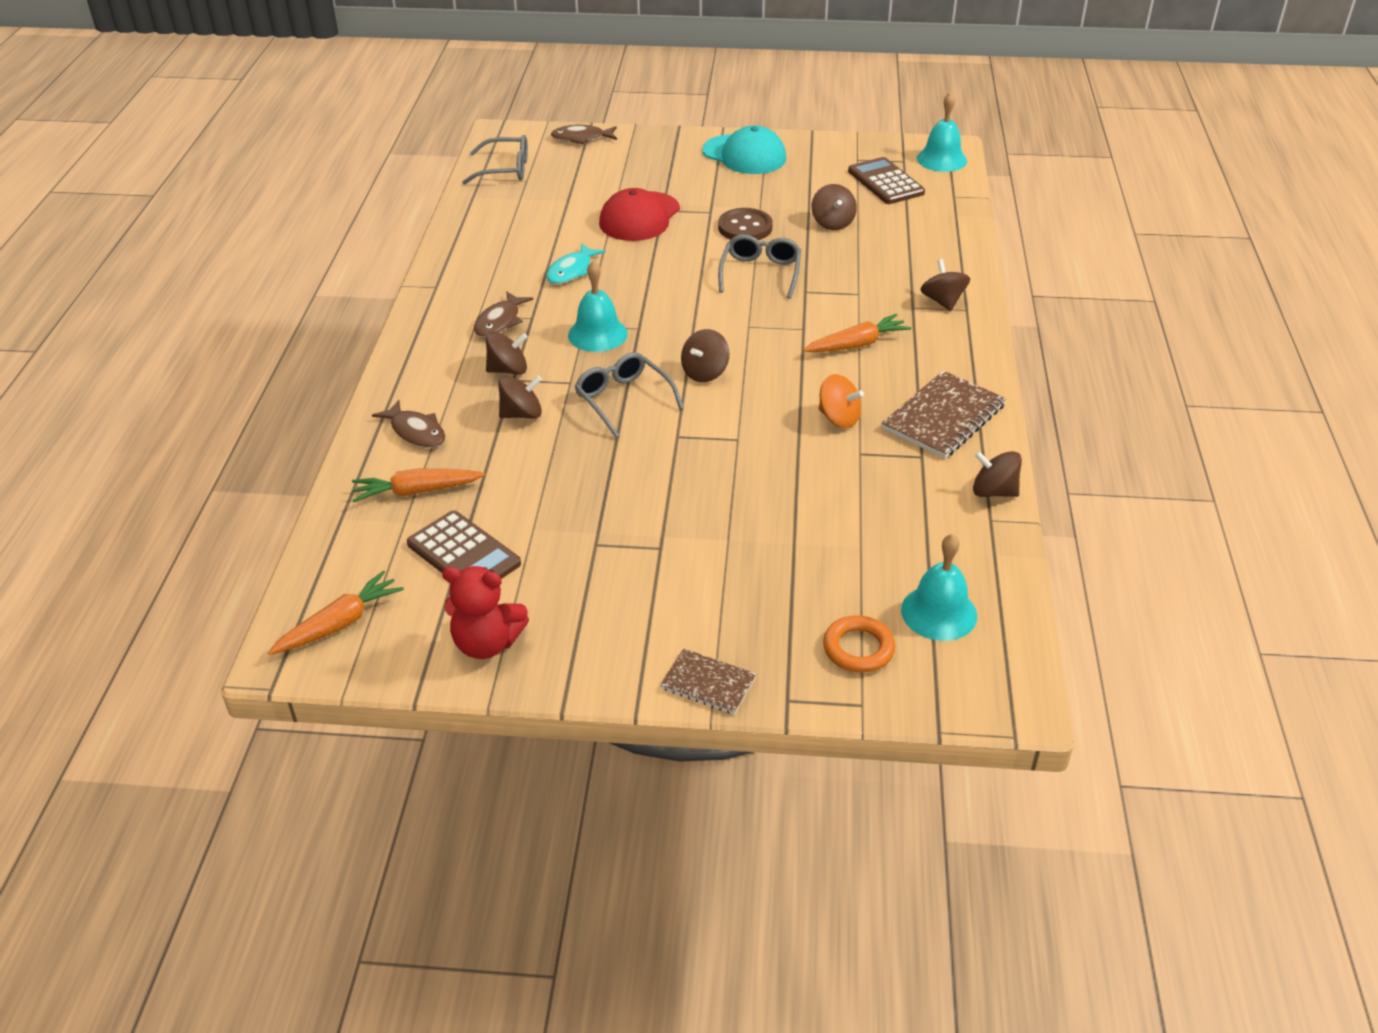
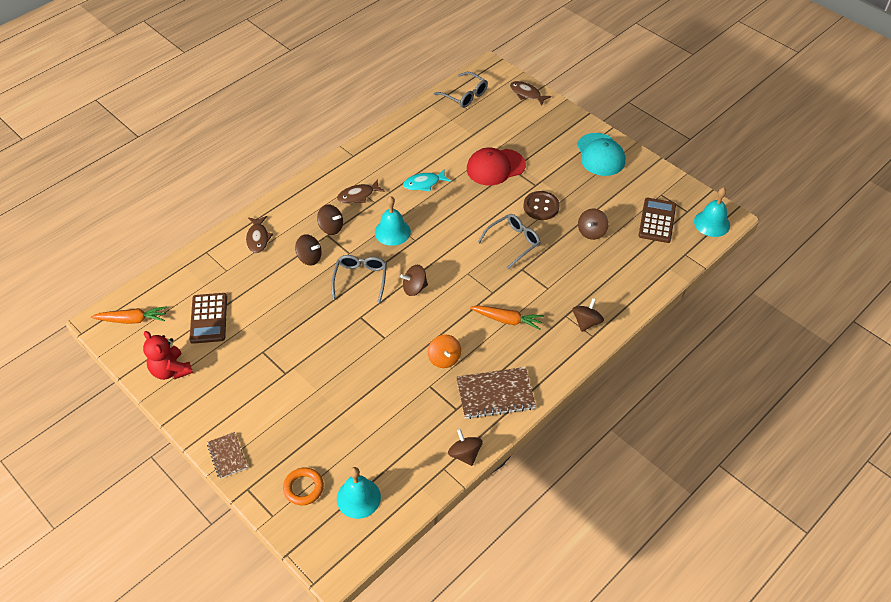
camera: 40 degrees right, 10 degrees up
orange carrot [352,469,485,502] -> none

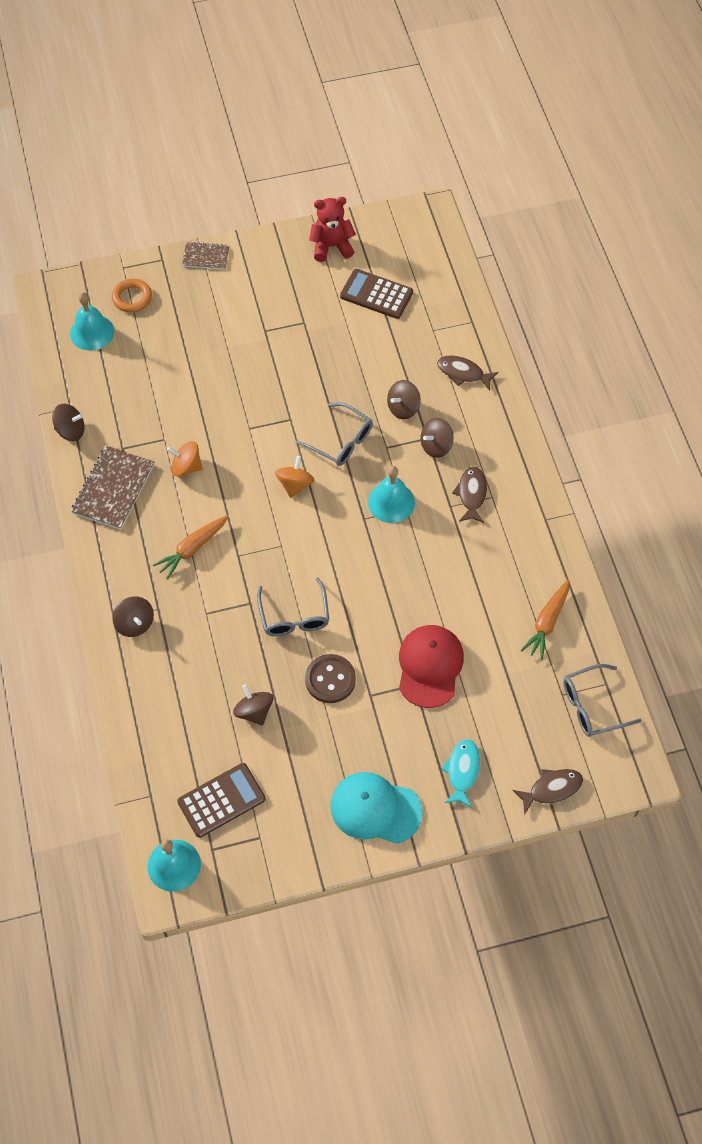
camera: 120 degrees right, 10 degrees up
orange carrot [91,306,167,324] -> orange carrot moved to [521,580,570,660]
brown spinning top [400,265,428,296] -> orange spinning top [275,456,315,498]
turquoise fish [403,169,451,191] -> turquoise fish moved to [441,739,480,808]
brown calculator [639,198,676,243] -> brown calculator turned 75 degrees counterclockwise [177,763,266,838]

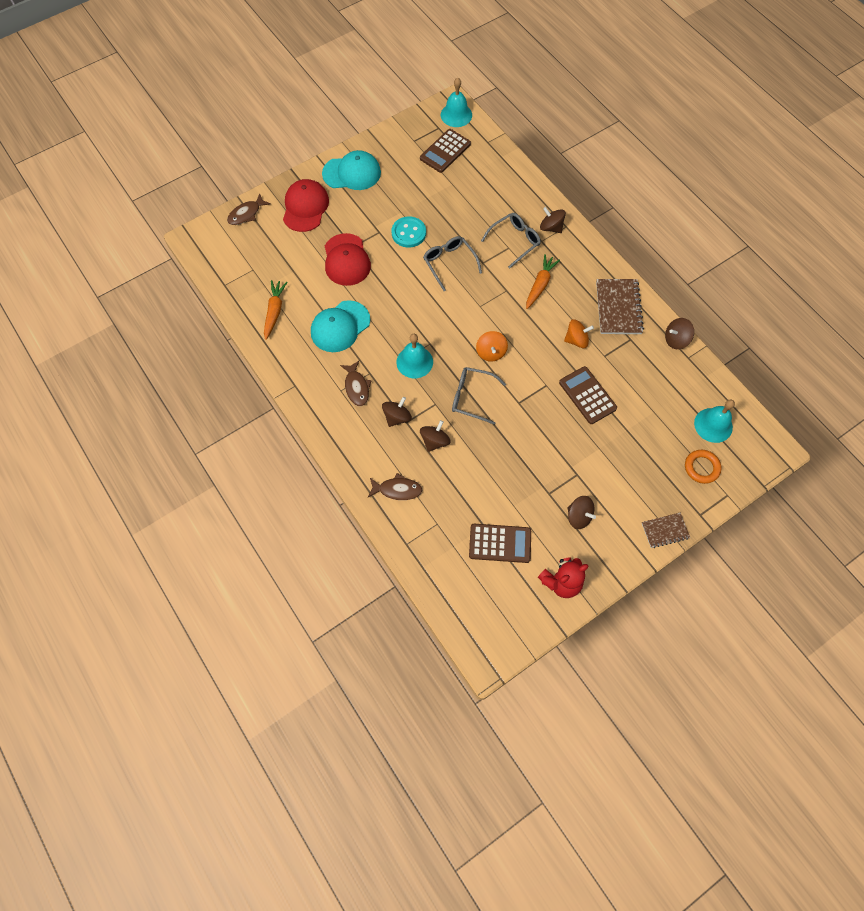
camera: 160 degrees right, 5 degrees up
brown spinning top [233,684,273,726] -> brown spinning top moved to [568,496,596,529]
brown button [305,654,356,703] -> turquoise button [392,216,426,248]
turquoise fish [441,739,480,808] -> red cap [283,179,329,232]
grey glasses [563,664,642,737] -> grey glasses moved to [481,213,541,269]
none -> turquoise cap [311,300,370,352]
none -> brown calculator [559,366,617,424]

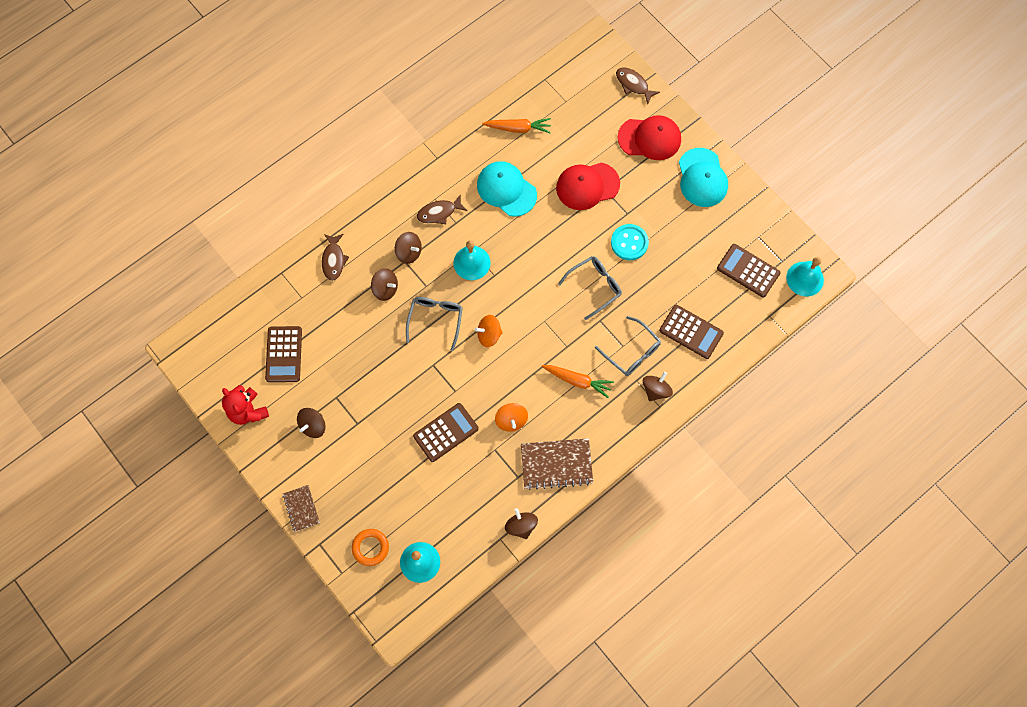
camera: 85 degrees right, 5 degrees up
none -> brown calculator [659,305,724,359]

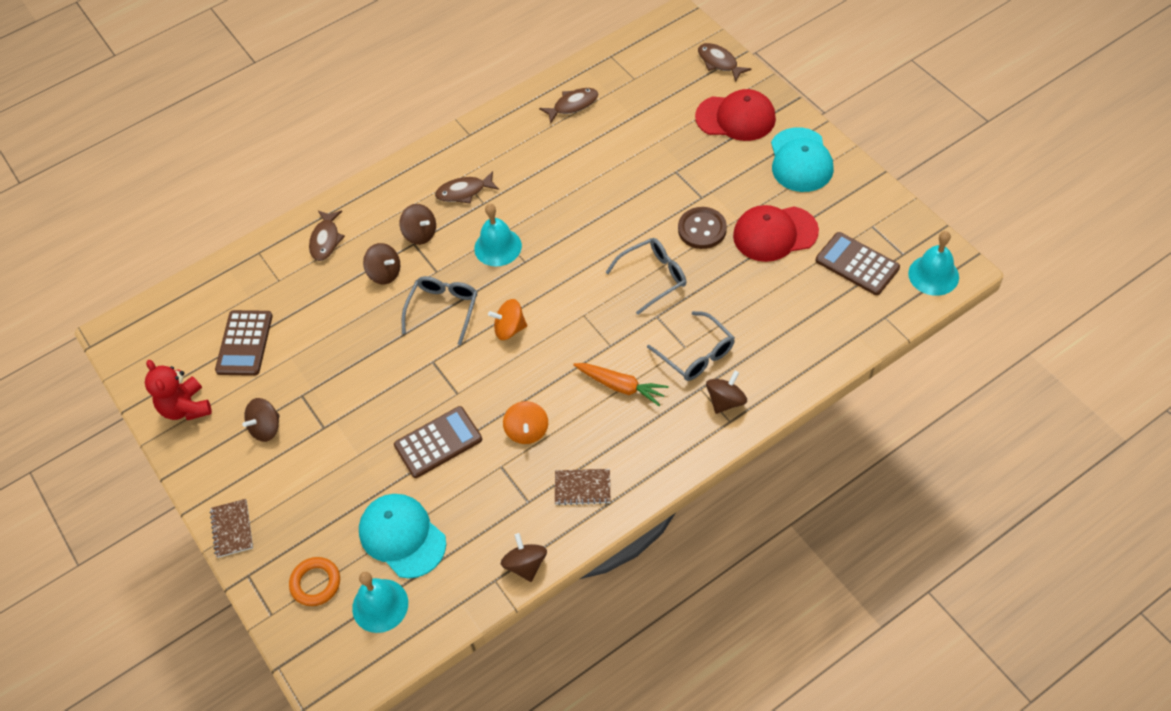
camera: 10 degrees right, 15 degrees down
turquoise cap [477,161,537,217] -> turquoise cap moved to [359,494,446,579]
orange carrot [482,118,551,133] -> brown fish [539,88,598,124]
brown notebook [521,438,593,490] -> brown notebook [555,469,610,506], size x0.59
red cap [556,163,620,210] -> red cap moved to [733,205,819,262]
turquoise button [611,224,649,260] -> brown button [678,207,727,249]
brown calculator [659,305,724,359] -> none

